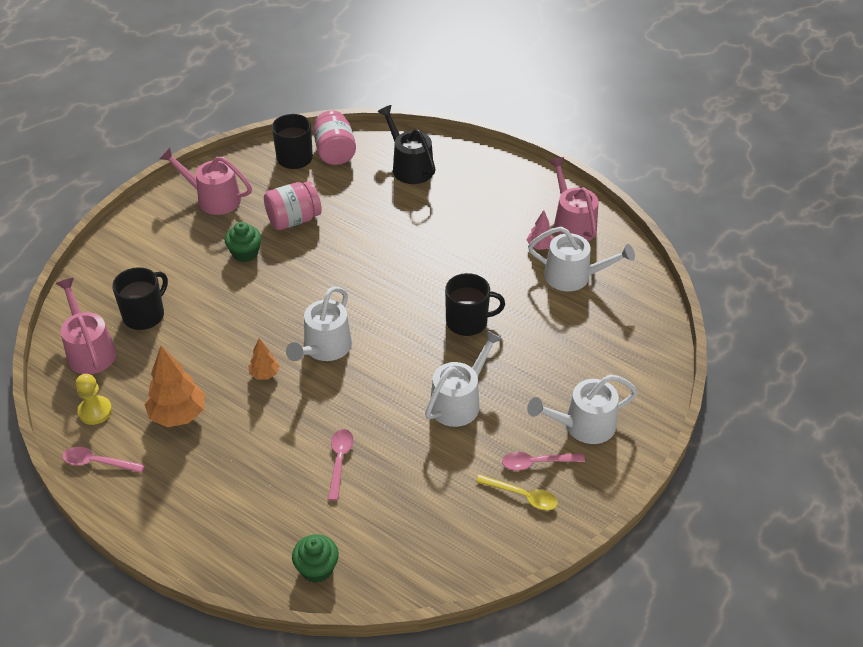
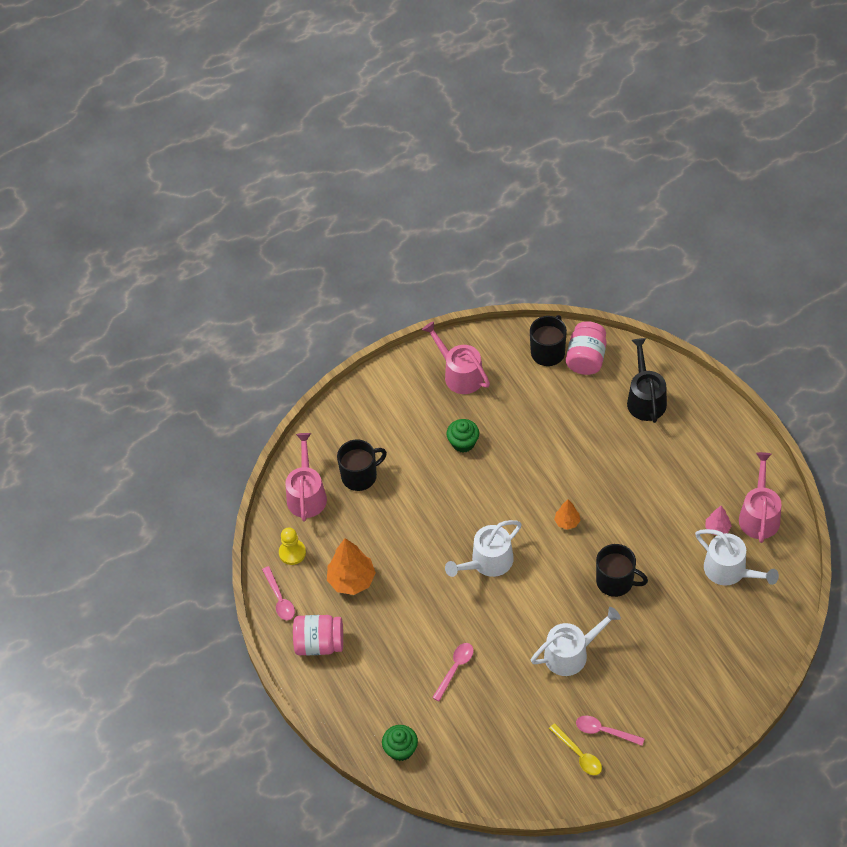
camera: 30 degrees right, 10 degrees up
pink spoon [62,447,145,473] -> pink spoon turned 150 degrees counterclockwise [262,566,295,620]
orange tree [248,338,279,379] -> orange tree moved to [554,499,580,530]
pink jar [264,181,322,230] -> pink jar moved to [293,615,343,655]
white watering can [527,375,638,444] -> none

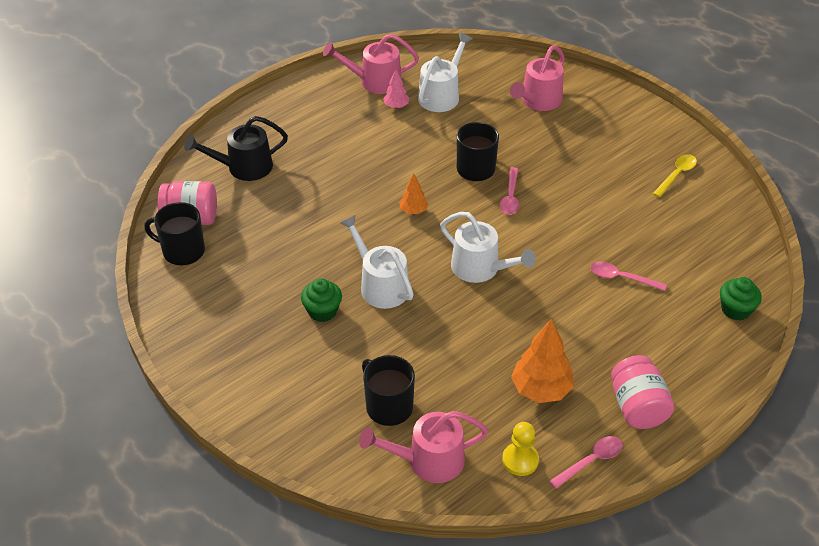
camera: 105 degrees left, 10 degrees down
pink watering can [422,321,490,394] -> pink watering can moved to [510,45,565,111]
white watering can [530,607,621,676] -> white watering can moved to [340,215,414,309]
pink spoon [576,716,645,746] -> pink spoon moved to [500,167,519,215]

